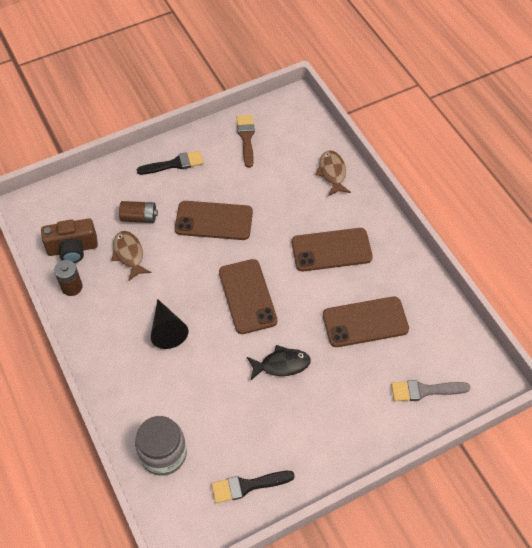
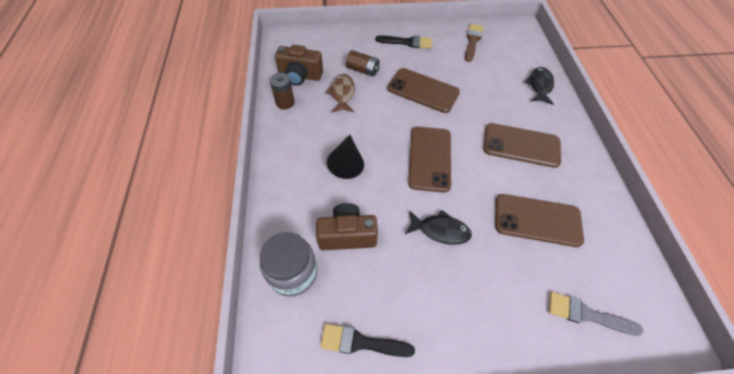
camera: 20 degrees right, 0 degrees up
brown fish [316,151,351,196] -> black fish [525,67,554,105]
none -> brown camera [316,203,378,250]

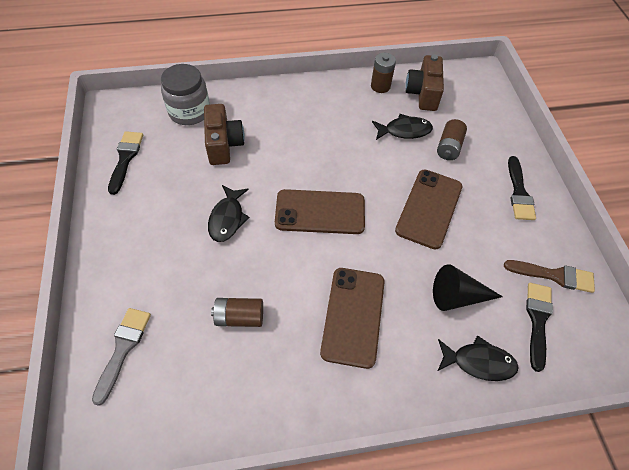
camera: 85 degrees right, 0 degrees up
brown fish [325,74,355,112] -> black fish [372,114,433,140]
black cone [327,135,364,179] -> black cone moved to [433,264,503,311]
brown phone [495,194,584,247] -> brown battery [211,298,263,327]
none -> black brush [526,283,553,372]

